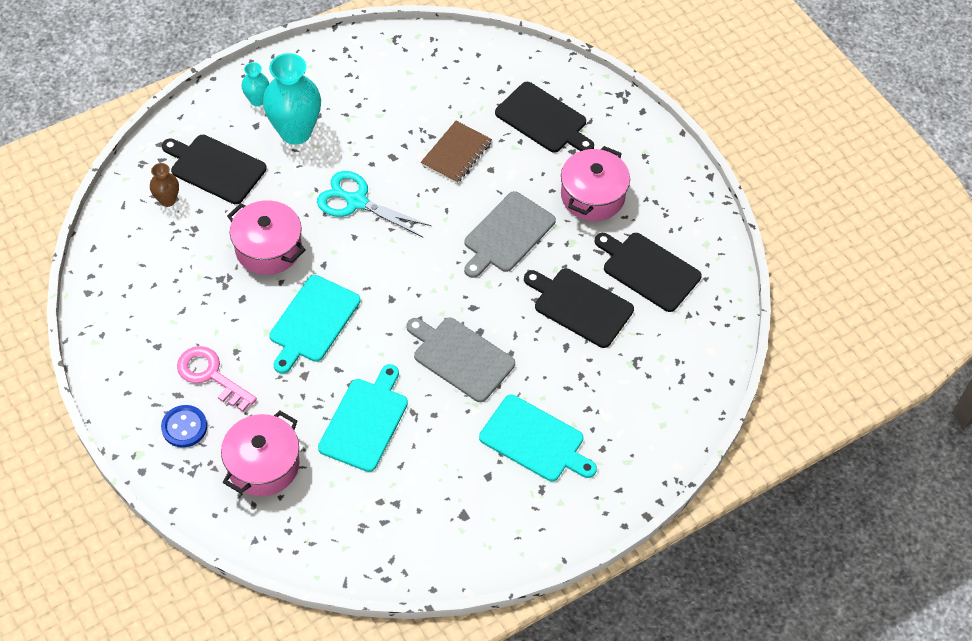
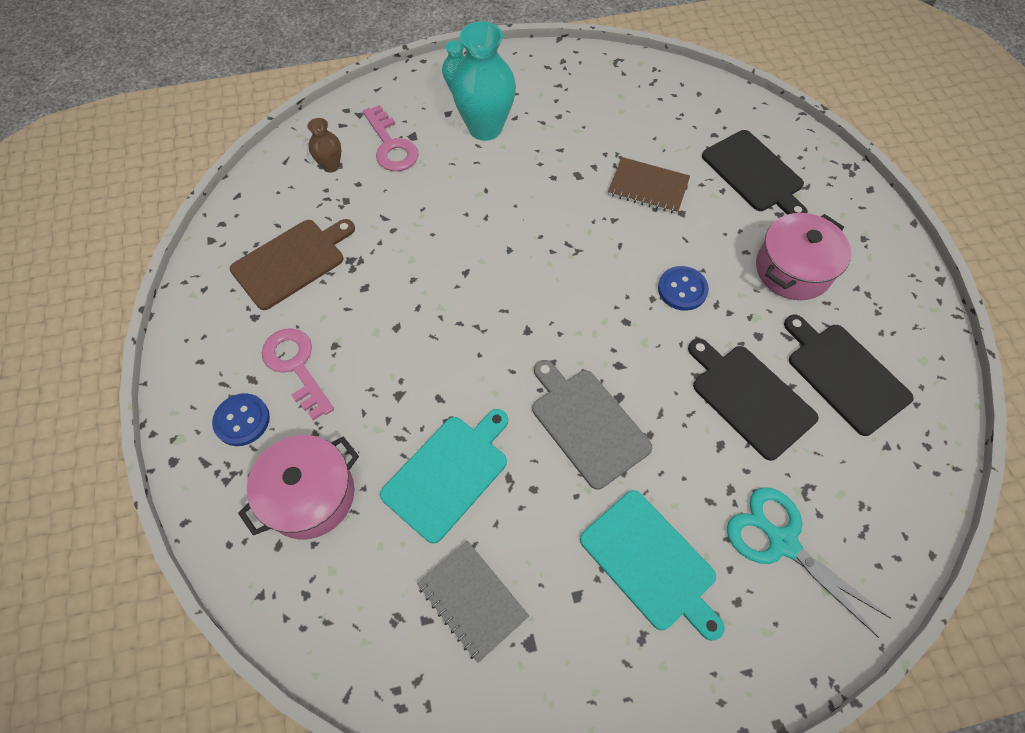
camera: 20 degrees right, 5 degrees up
black cutting board [162,135,267,204] -> pink key [363,105,419,171]
pink pot [227,200,306,275] -> none
turquoise cutting board [269,275,361,374] -> none
turquoise scissors [317,171,431,237] -> turquoise scissors moved to [727,487,891,638]
brown notebook [421,121,492,183] -> brown notebook turned 60 degrees clockwise [608,157,690,214]
grey cutting board [464,191,556,278] -> blue button [658,266,709,311]
none -> brown cutting board [230,219,355,310]
none -> grey notebook [417,541,529,663]

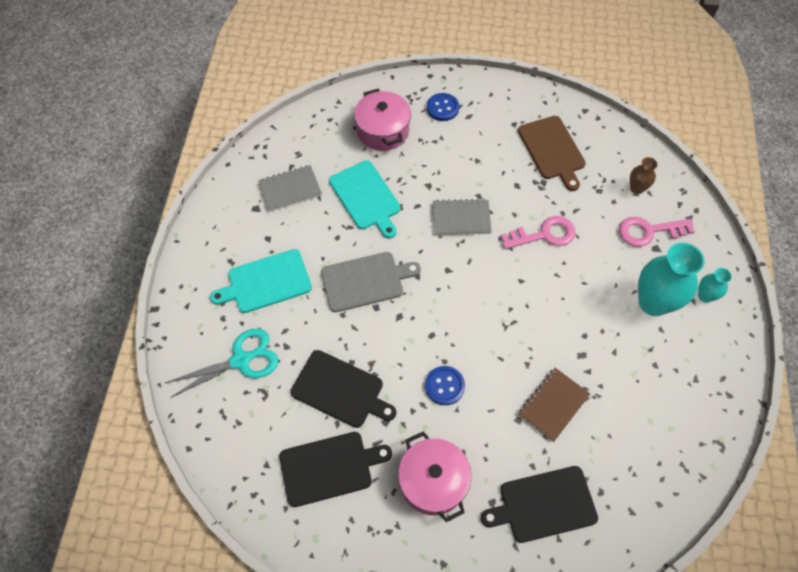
camera: 110 degrees right, 0 degrees up
pink key [262,328,334,420] -> pink key moved to [501,216,575,249]
black cutting board [688,338,818,461] -> black cutting board turned 45 degrees clockwise [290,350,396,428]
none -> grey notebook [433,199,492,235]

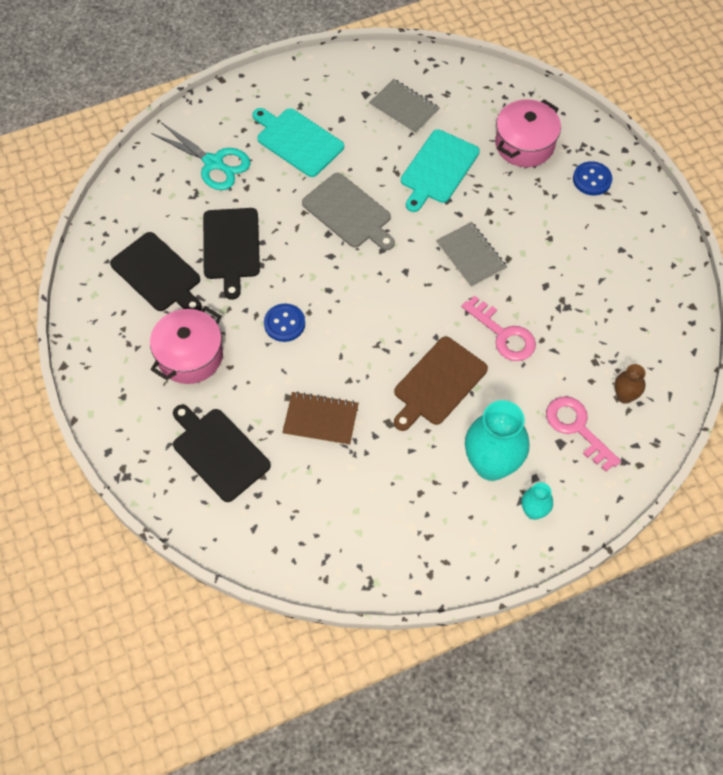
camera: 60 degrees right, 0 degrees up
brown cutting board [518,116,586,191] -> brown cutting board moved to [394,337,488,431]

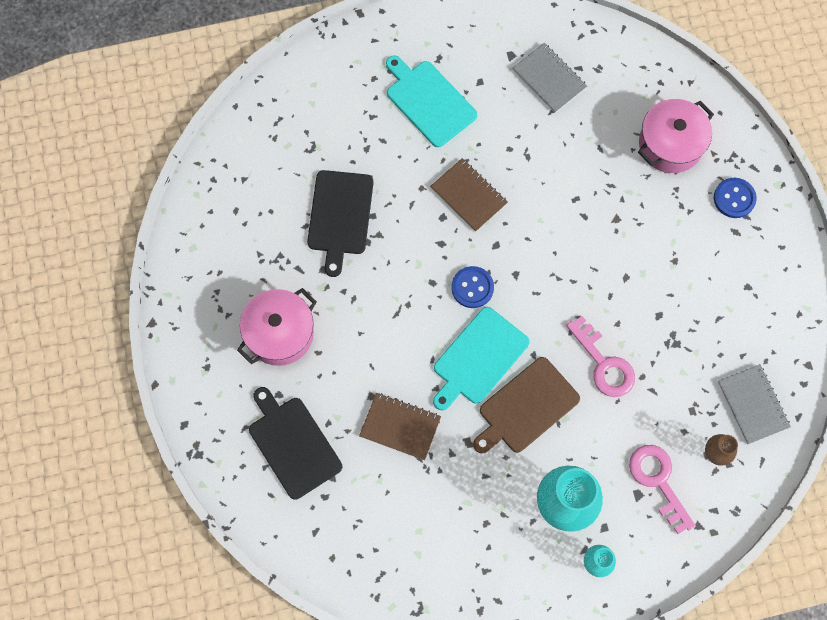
camera: 10 degrees right, 10 degrees up
black cutting board [110,232,202,311] -> none
turquoise scissors [151,122,250,190] -> none
blue button [264,303,305,342] -> blue button moved to [451,266,494,308]
grey cutting board [302,173,395,250] -> brown notebook [430,158,508,232]
turquoise cutting board [401,129,480,212] -> turquoise cutting board moved to [433,307,530,410]
grey notebook [436,222,507,288] -> grey notebook moved to [718,364,791,444]

